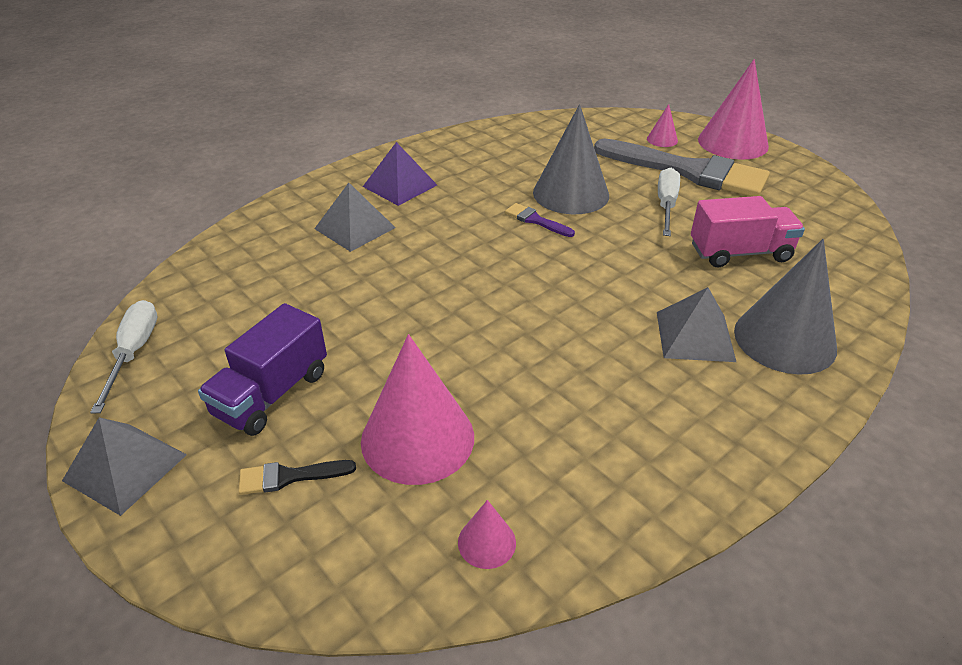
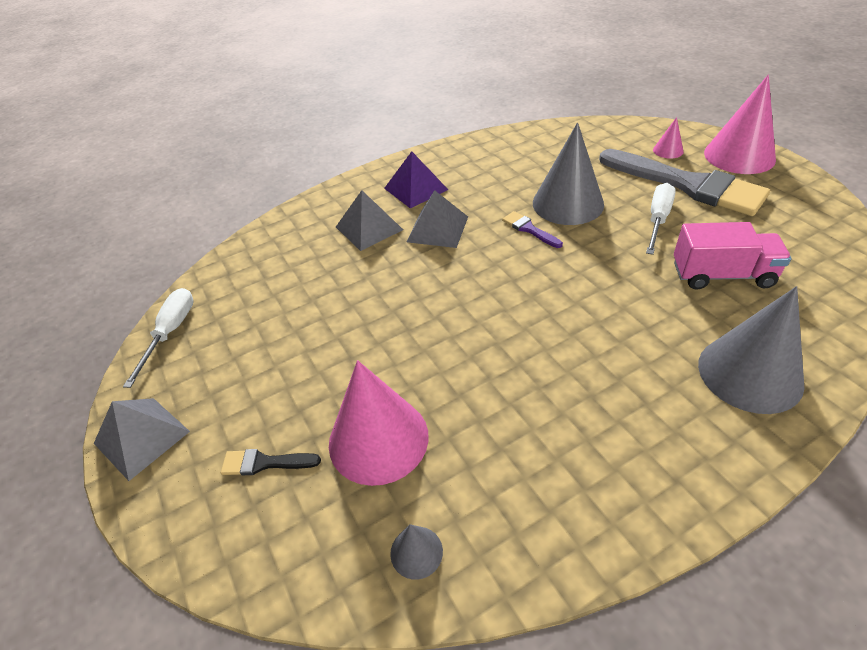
camera: 15 degrees right, 5 degrees up
purple truck [198,303,327,436] -> none
pink cone [458,500,516,569] -> grey cone [390,524,443,580]
grey pyramid [657,287,736,362] -> grey pyramid moved to [407,190,468,248]

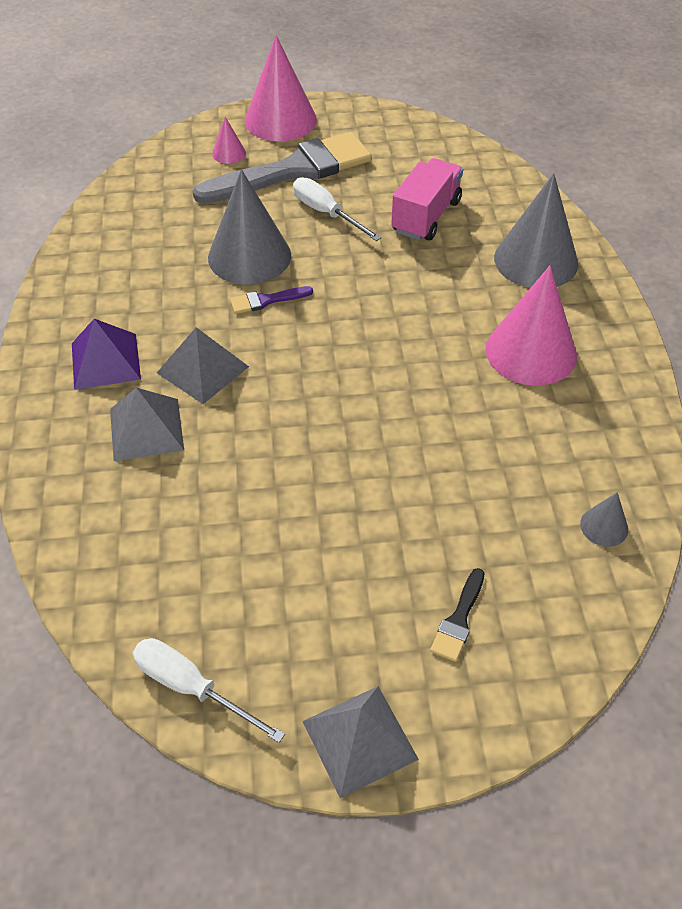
camera: 70 degrees left, 5 degrees up
pink cone [329,360,429,486] -> pink cone moved to [485,266,577,386]

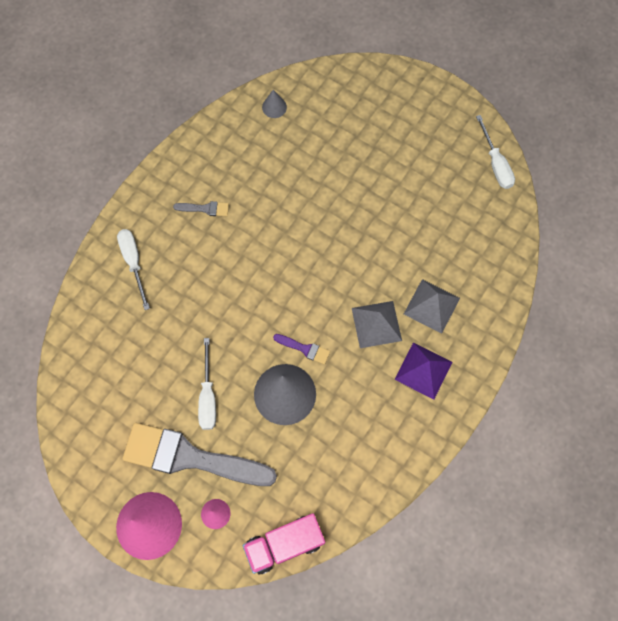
camera: 140 degrees left, 20 degrees up
grey pyramid [302,686,419,798] -> none
pink truck [391,158,463,241] -> pink truck moved to [243,513,325,575]
black brush [430,568,485,662] -> none
pink cone [485,266,577,386] -> grey brush [173,201,229,216]
grey cone [494,173,578,288] -> white screwdriver [117,229,150,310]

